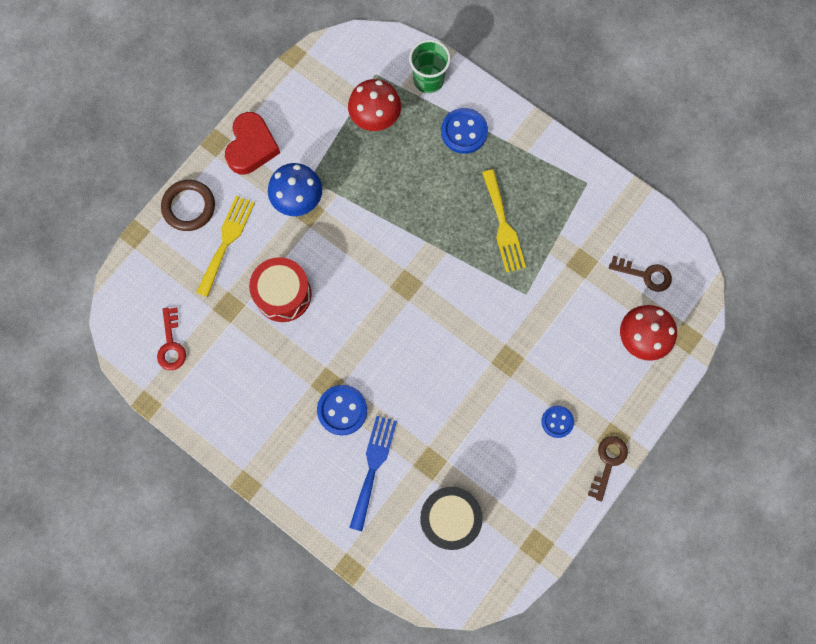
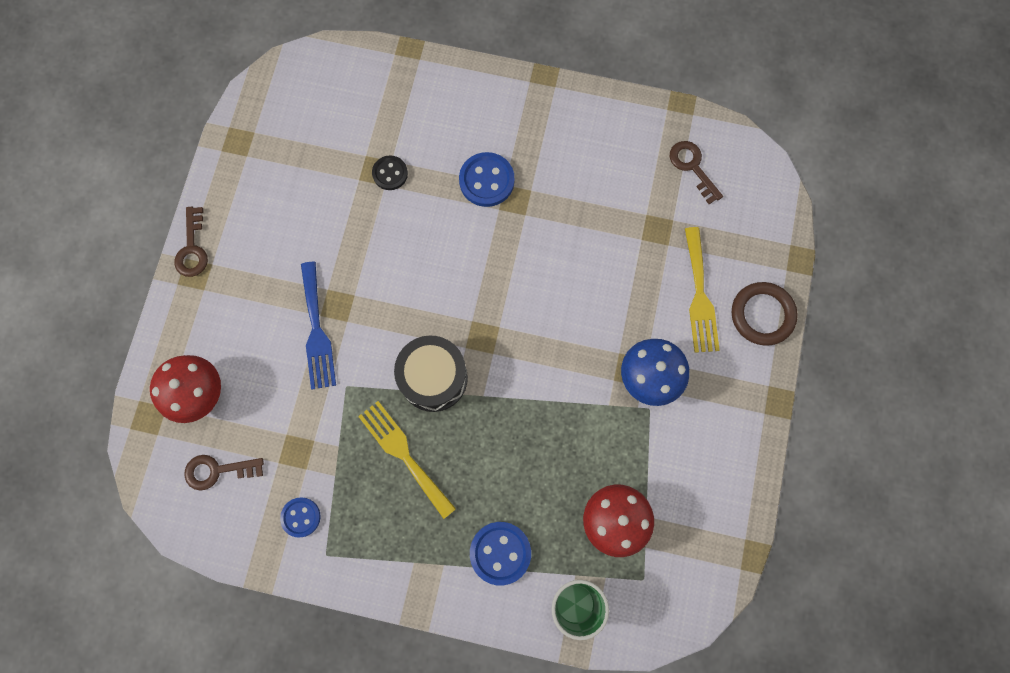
camera: 155 degrees right, 0 degrees up
red key [157,307,186,370] -> brown key [670,141,723,204]
red heart [225,112,280,174] -> none
red drum [249,257,312,322] -> none
blue fork [349,416,397,531] -> blue fork moved to [301,262,336,389]
black drum [420,487,483,550] -> black drum moved to [394,335,468,412]
blue button [541,405,574,438] -> blue button moved to [280,497,320,537]
none -> black button [372,155,408,190]

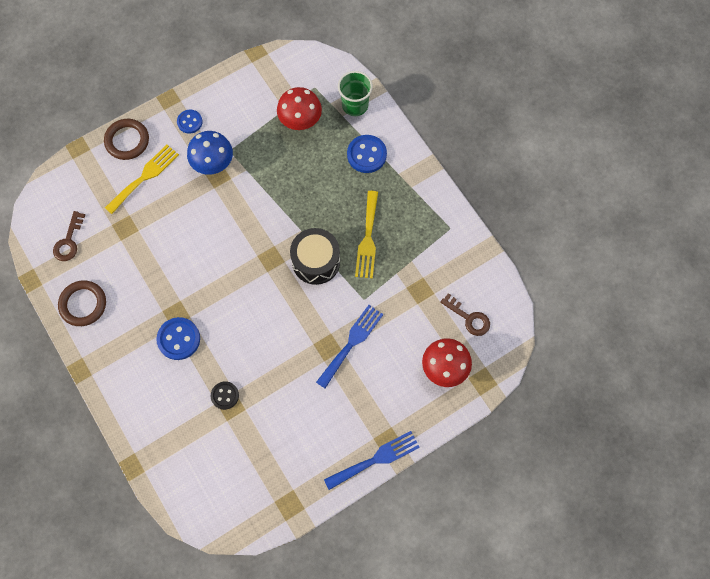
camera: 135 degrees left, 5 degrees down
brown key [174,206,208,277] -> blue fork [324,431,420,490]
blue button [280,497,320,537] -> blue button moved to [177,110,203,134]
none -> brown ring [58,280,106,326]

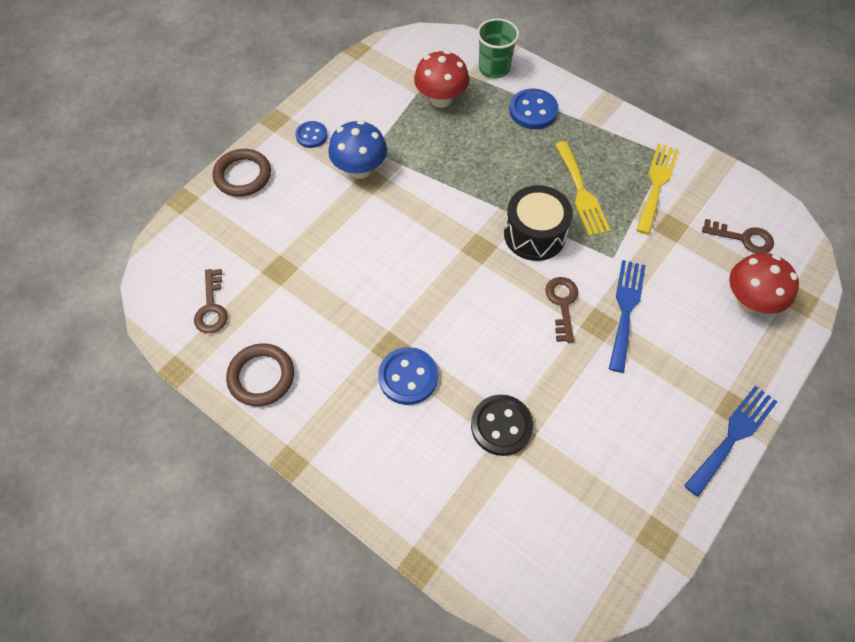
camera: 20 degrees left, 10 degrees down
yellow fork [105,145,179,214] -> yellow fork moved to [636,143,679,234]
black button [211,381,239,410] -> black button [471,395,533,456], size x1.56
none -> brown key [545,277,578,343]

